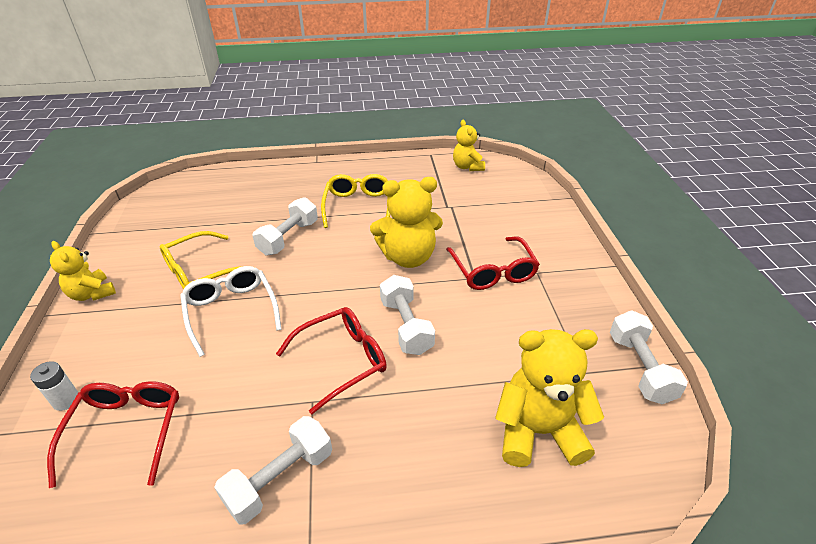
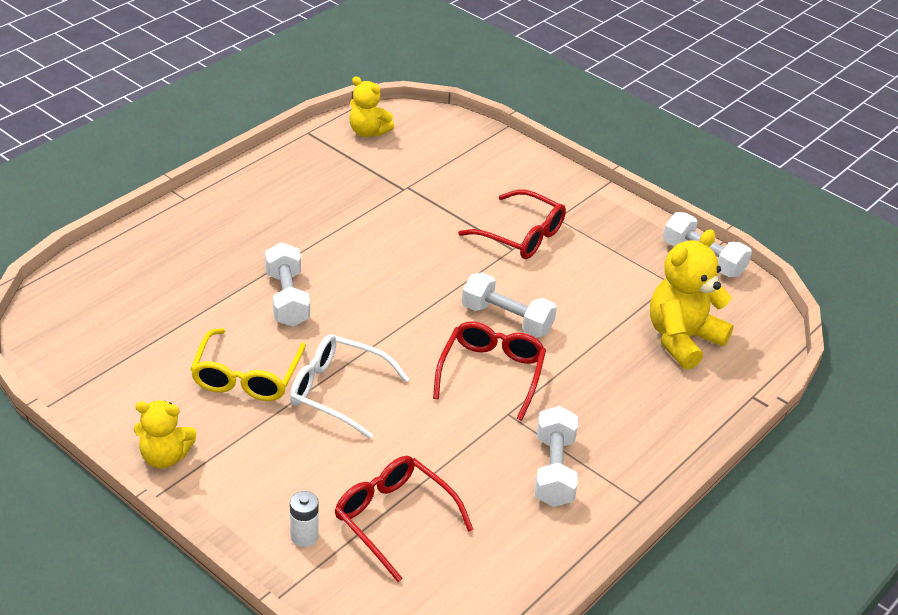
camera: 45 degrees left, 0 degrees up
yellow glasses [321,174,390,228] -> none
yellow teddy bear [370,177,443,268] -> none

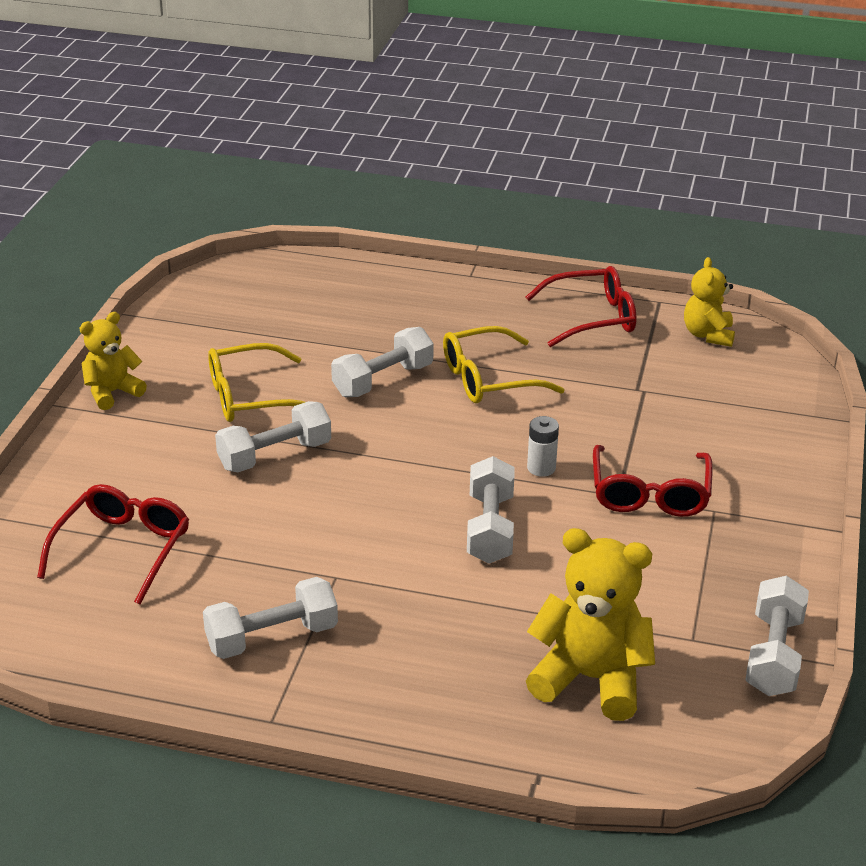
camera: 65 degrees right, 5 degrees down
yellow teddy bear [134,401,196,469] -> yellow teddy bear turned 75 degrees clockwise [80,312,147,410]
white glasses [290,334,409,439] -> white dumbbell [215,401,331,472]
white battery [290,491,319,547] -> white battery moved to [527,416,559,477]
red glasses [433,321,546,421] -> red glasses moved to [526,266,637,347]
none -> yellow glasses [443,326,565,403]

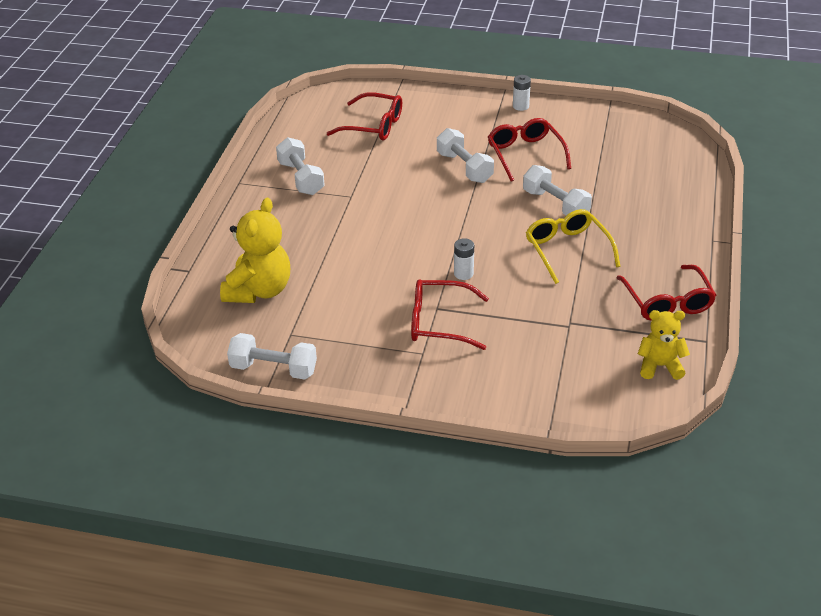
camera: 90 degrees right, 5 degrees up
yellow teddy bear [80,312,147,410] -> white battery [513,75,531,111]
yellow glasses [208,343,305,422] -> red glasses [488,118,571,182]
white dumbbell [467,456,515,564] -> none

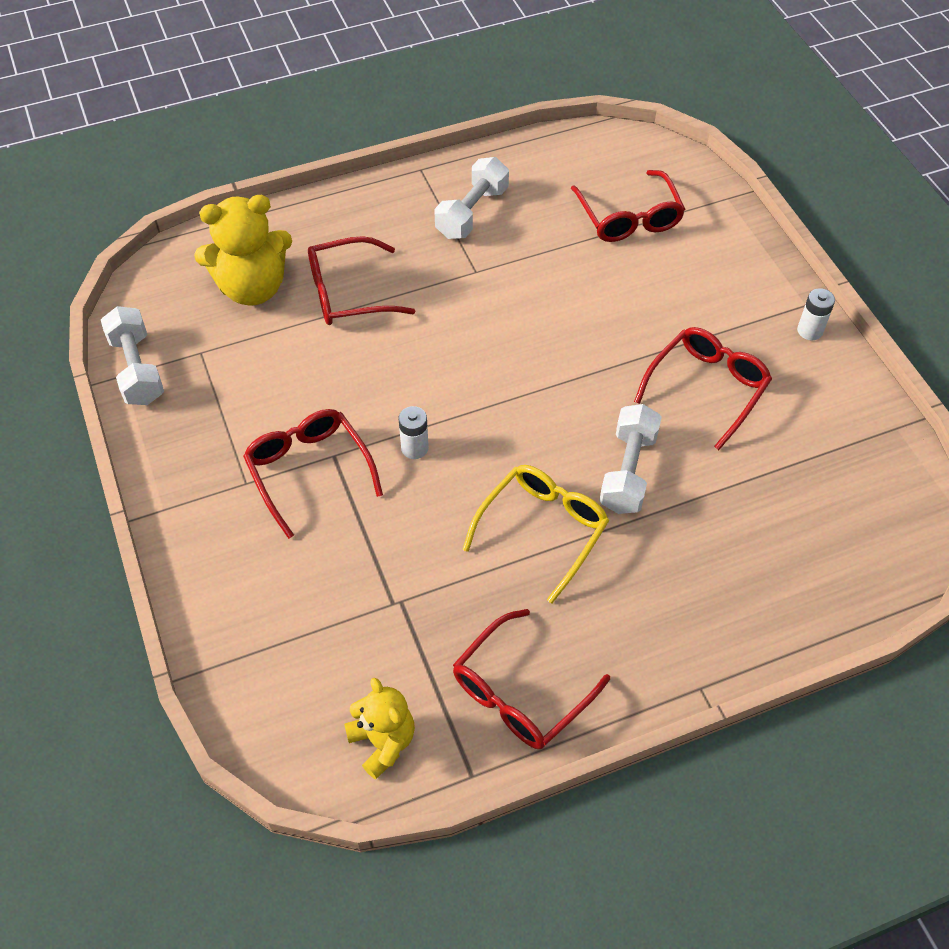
camera: 55 degrees right, 15 degrees up
white dumbbell [437,128,494,183] -> none
none -> red glasses [308,236,415,325]

